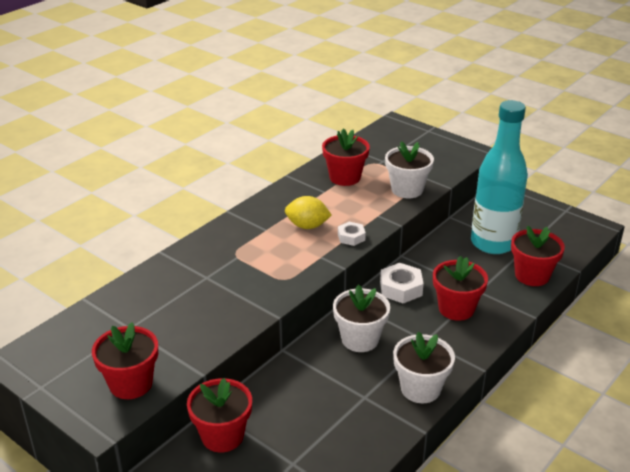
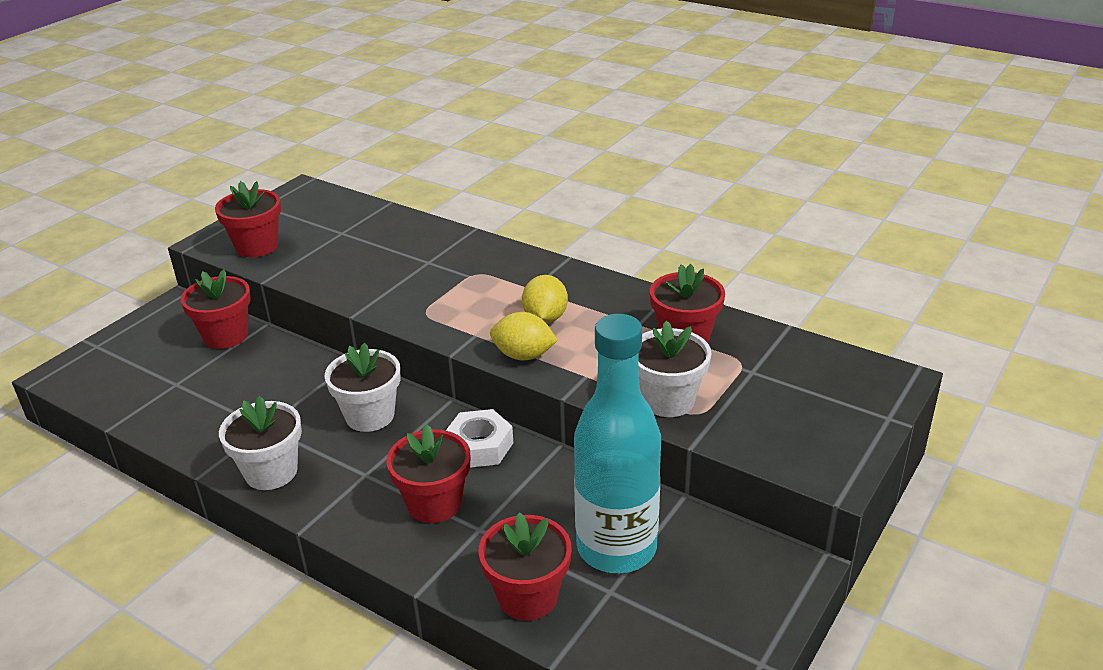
camera: 85 degrees right, 0 degrees up
white nut [338,222,366,246] -> yellow lemon [490,312,558,361]

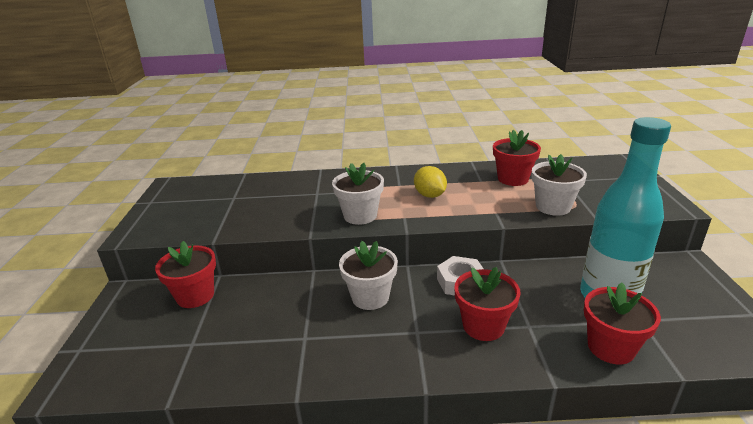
camera: 35 degrees left, 5 degrees down
red flower pot [215,181,281,257] -> none
white flower pot [219,396,302,490] -> white flower pot moved to [332,163,384,225]
yellow lemon [490,312,558,361] -> none

